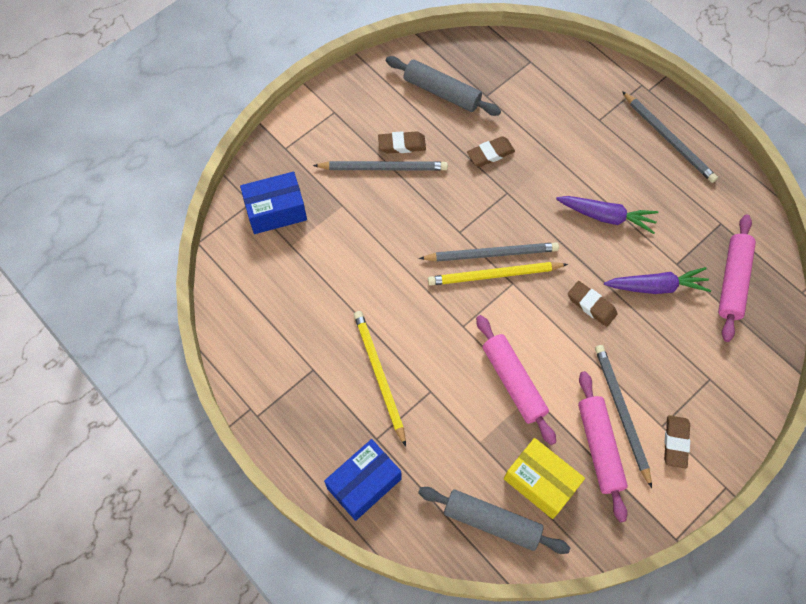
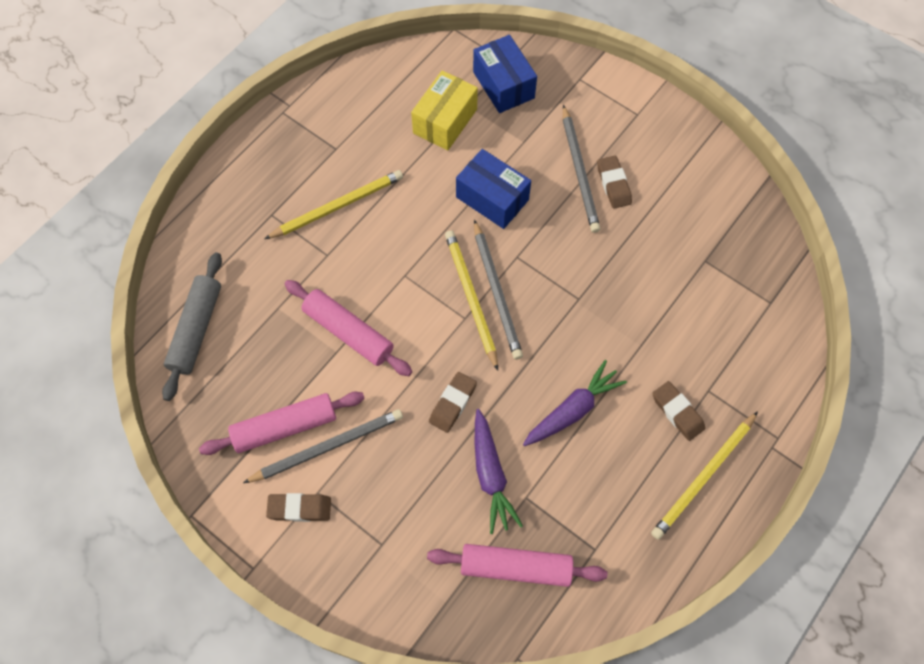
camera: 80 degrees right, 0 degrees up
blue box [324,439,401,521] -> blue box moved to [456,149,531,229]
grey rolling pin [386,56,501,116] -> none
brown eraser [467,136,515,167] -> brown eraser moved to [652,381,705,441]
pink rolling pin [476,315,556,445] -> pink rolling pin turned 75 degrees clockwise [285,280,412,376]
yellow box [504,438,585,519] -> yellow box moved to [411,70,478,151]
purple carrot [556,196,658,234] -> purple carrot turned 135 degrees counterclockwise [523,360,627,446]
grey pencil [622,91,718,183] -> yellow pencil [651,411,758,540]

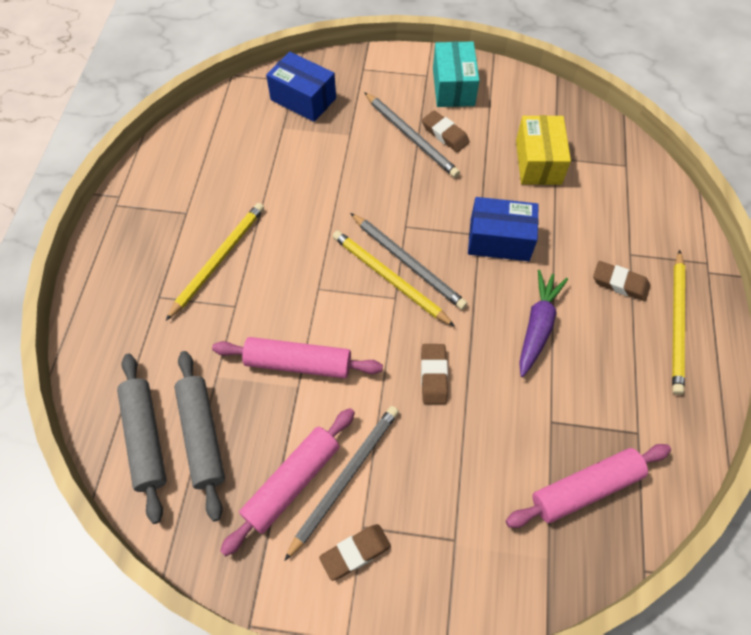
camera: 30 degrees left, 5 degrees down
yellow box [411,70,478,151] -> yellow box moved to [516,115,571,185]
blue box [456,149,531,229] -> blue box moved to [468,197,539,261]
purple carrot [475,409,523,534] -> none
none -> grey rolling pin [174,351,225,521]
none -> turquoise box [433,42,480,107]

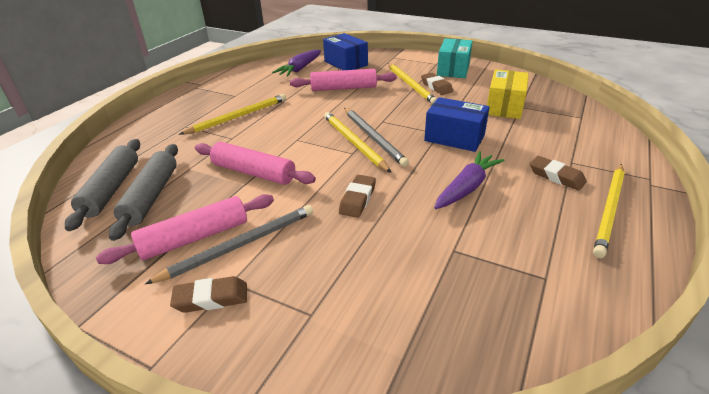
camera: 20 degrees right, 25 degrees down
grey pencil [364,92,460,178] -> yellow pencil [388,63,437,104]
pink rolling pin [506,444,671,528] -> pink rolling pin moved to [290,69,397,91]
none -> purple carrot [272,50,321,76]

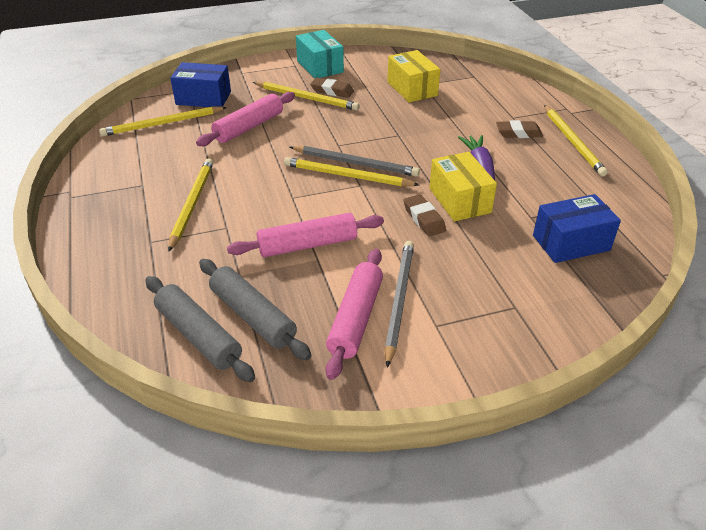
camera: 45 degrees left, 5 degrees up
brown eraser [170,276,247,313] -> none
purple carrot [272,50,321,76] -> yellow pencil [99,106,227,137]
blue box [424,97,490,152] -> blue box moved to [533,194,621,263]
none -> yellow box [429,152,497,221]

